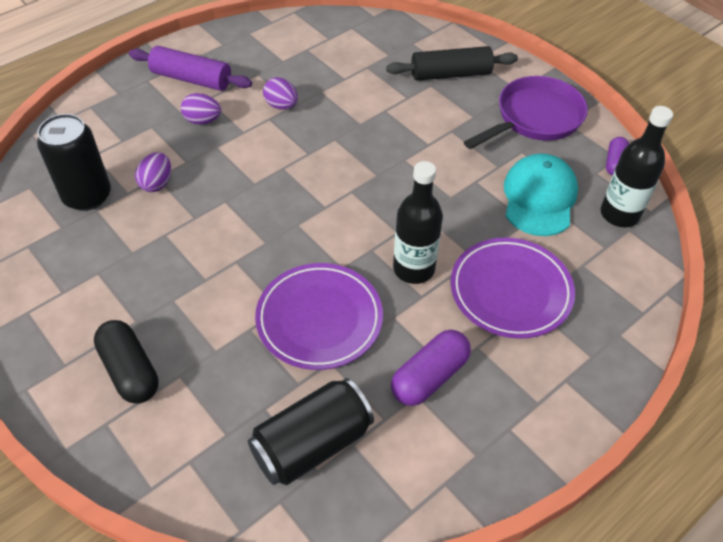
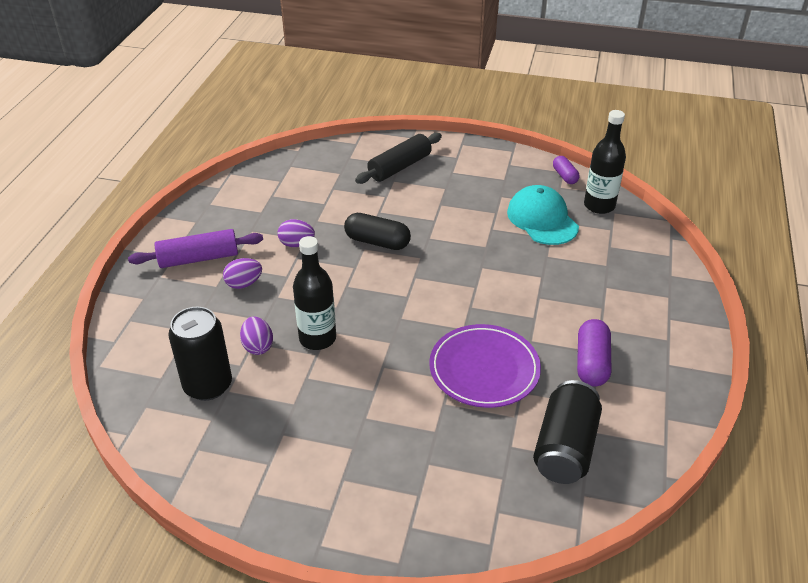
camera: 35 degrees left, 10 degrees down
black capsule [94,320,159,403] -> black capsule moved to [344,213,411,250]
black bottle [393,161,443,284] -> black bottle moved to [293,236,336,350]
purple plate [451,238,575,339] -> none
purple pan [464,76,588,149] -> none

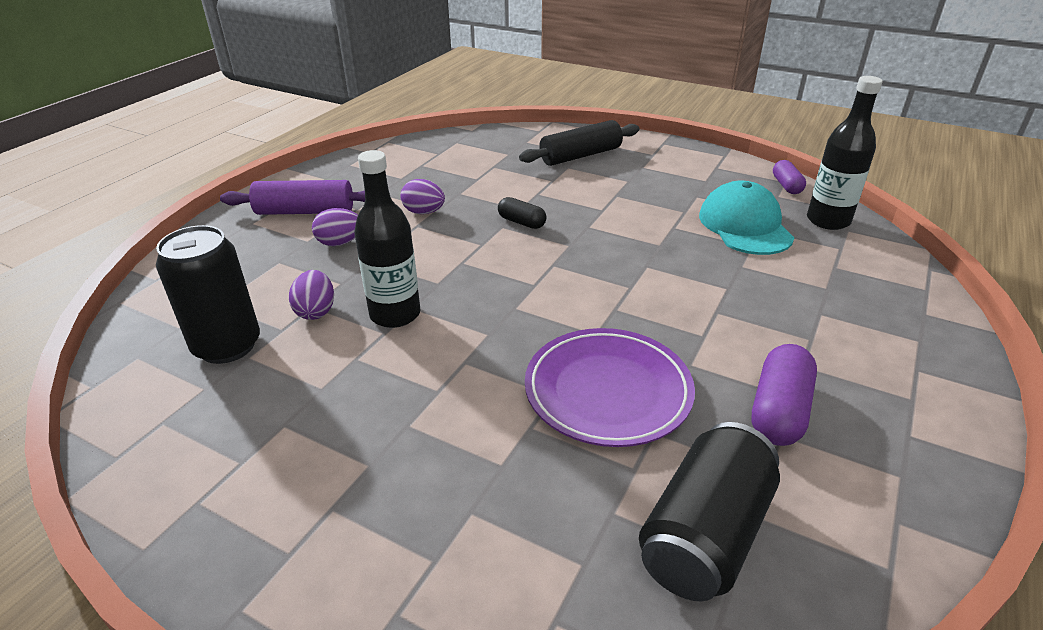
camera: 15 degrees right, 5 degrees down
black capsule [344,213,411,250] -> black capsule [498,197,547,229], size x0.62

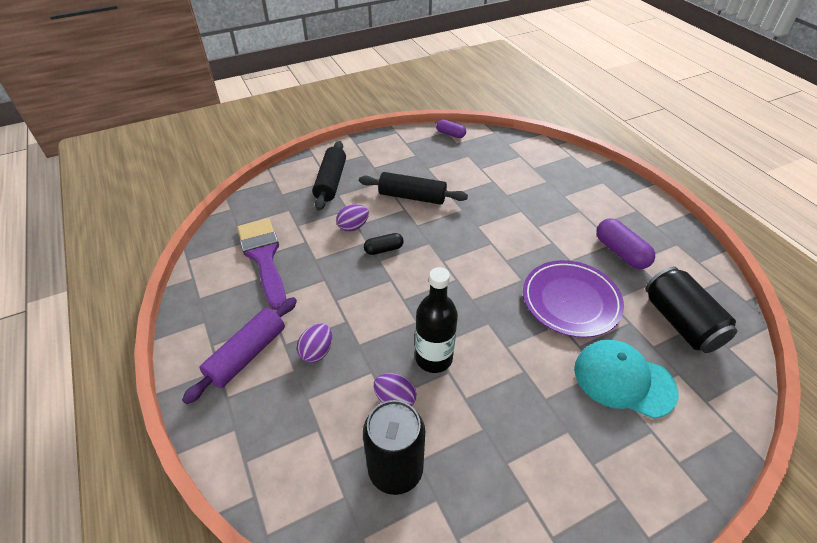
camera: 55 degrees left, 10 degrees up
purple egg [400,179,445,214] -> purple egg moved to [336,204,369,232]
turquoise cap [699,181,794,255] -> turquoise cap moved to [574,340,679,419]
black bottle [807,76,883,230] -> none
none -> purple brush [237,218,286,310]
none -> black rolling pin [359,172,468,205]

